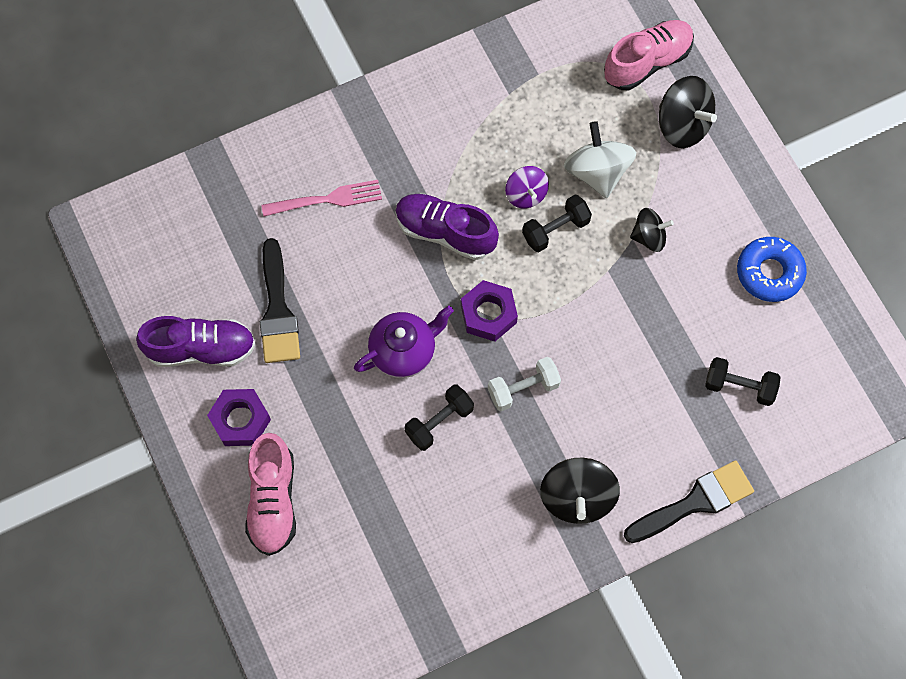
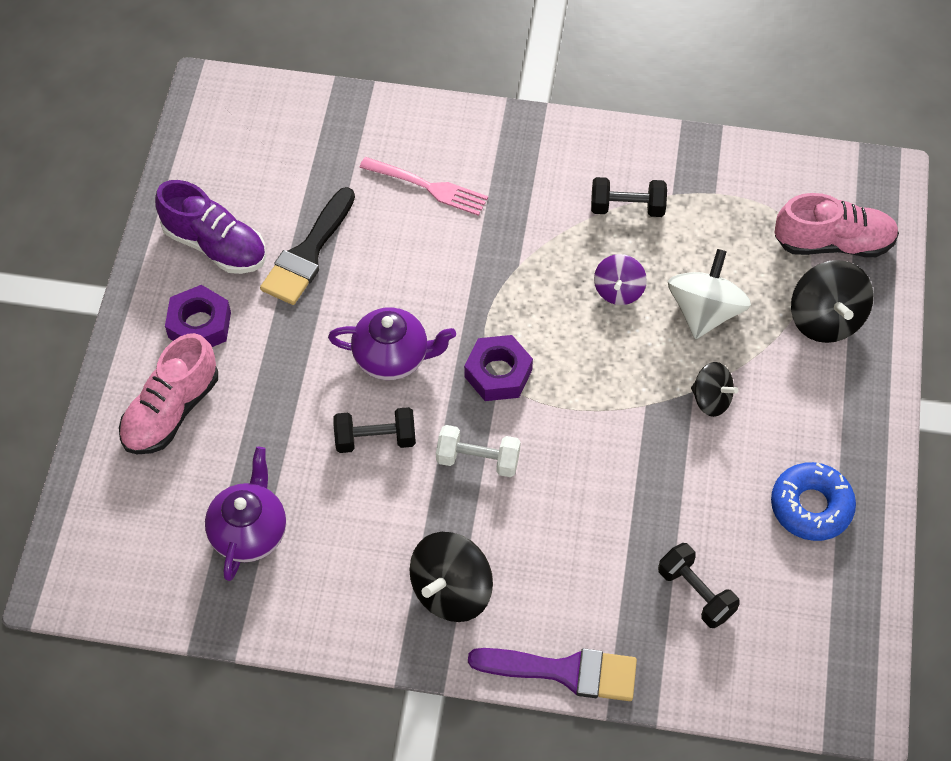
camera: 35 degrees right, 10 degrees down
purple shoe [395,194,499,260] -> none
black dumbbell [522,195,592,252] -> black dumbbell moved to [591,177,667,217]
black brush [624,460,754,543] -> purple brush [468,648,637,701]
none -> purple teapot [205,447,286,581]

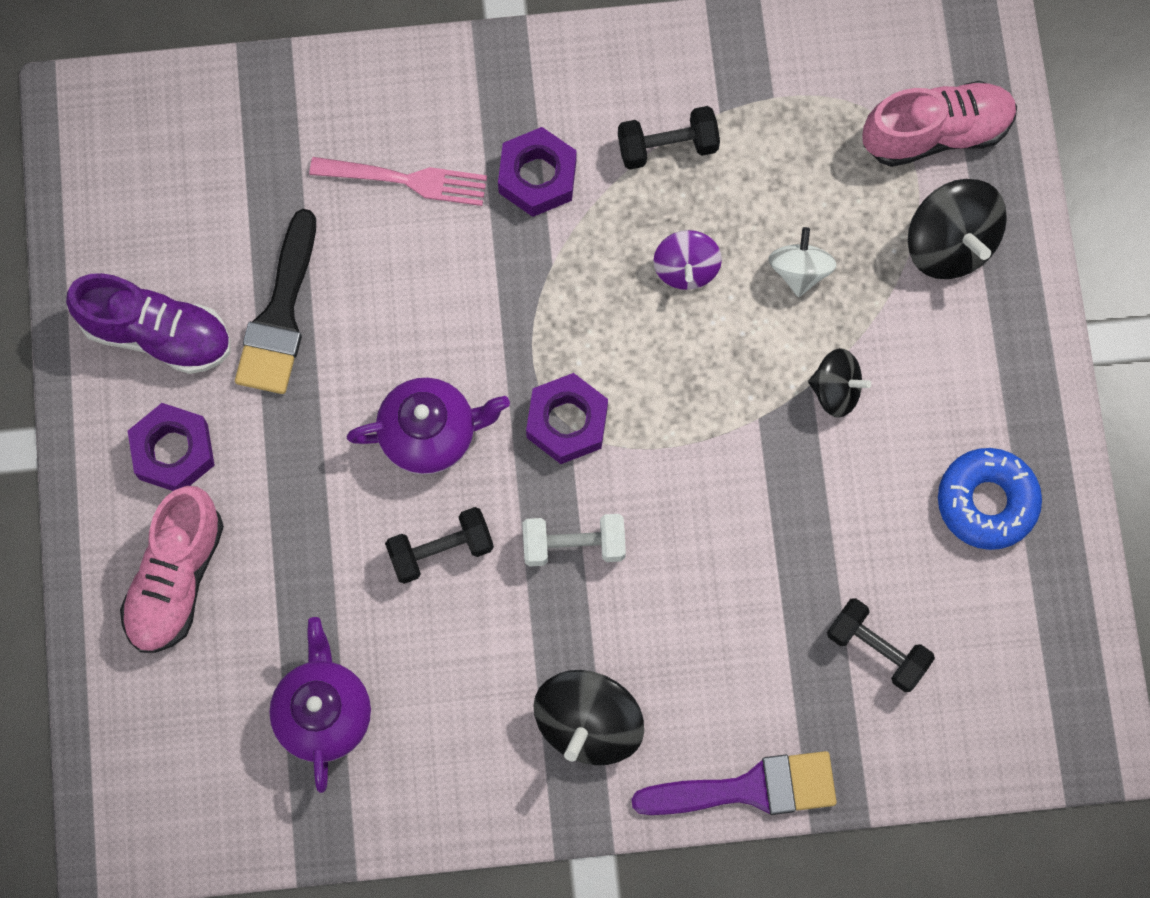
camera: 15 degrees left, 15 degrees up
white spinning top [668,249,751,339] -> white spinning top [769,227,837,297], size x0.62
none -> purple nut [498,127,576,217]

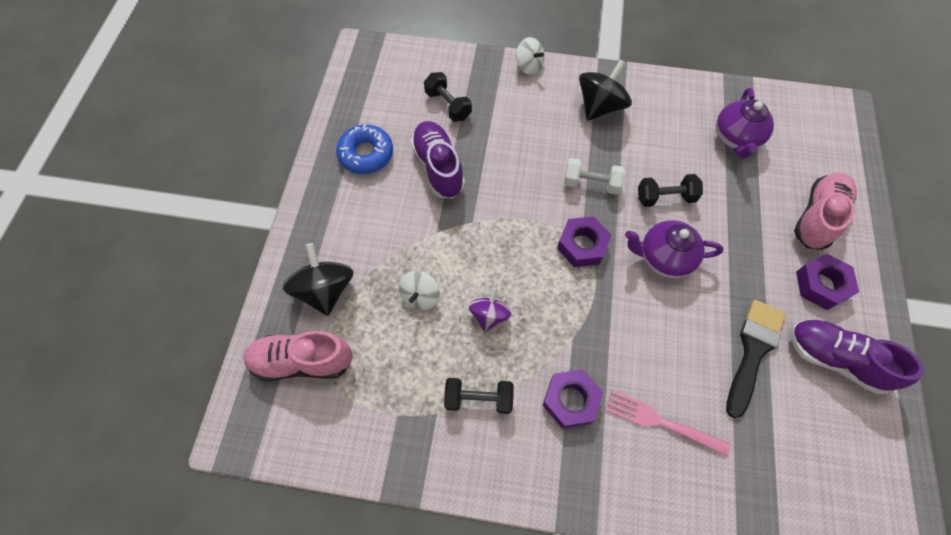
camera: 165 degrees left, 10 degrees down
purple brush [631,751,837,815] -> white spinning top [516,37,545,75]
black spinning top [808,348,871,418] -> none
none -> purple shoe [410,121,465,198]

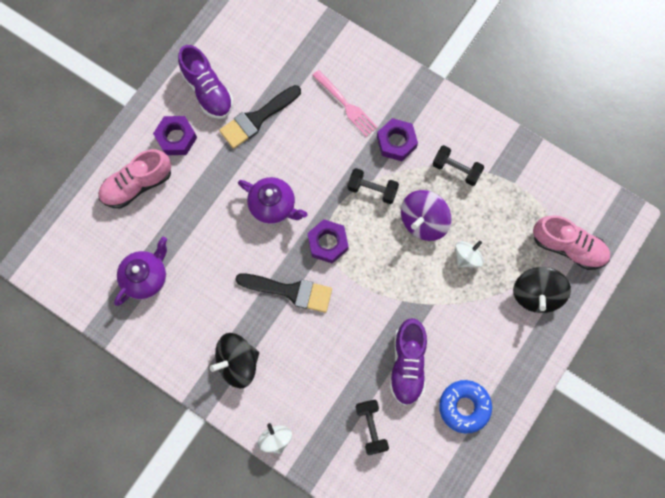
camera: 155 degrees left, 10 degrees up
purple spinning top [468,287,511,332] -> purple spinning top [401,190,451,241], size x1.61
white dumbbell [564,158,625,195] -> black brush [235,273,332,313]
black dumbbell [638,174,703,207] -> black dumbbell moved to [347,168,399,204]

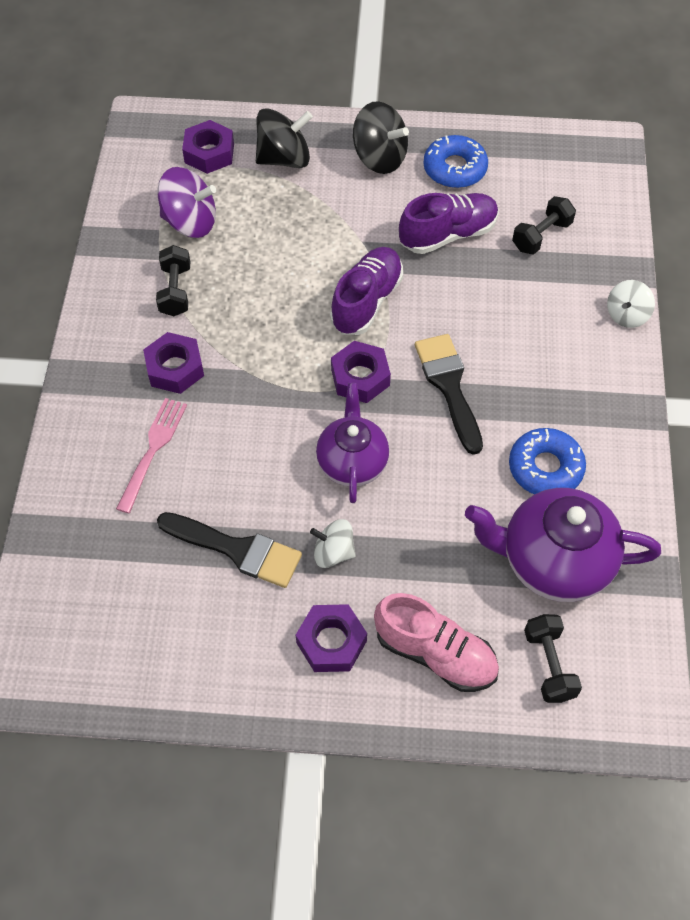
camera: 120 degrees left, 15 degrees down
purple teapot [114,237,167,306] -> purple teapot [465,488,661,602], size x1.51
purple shoe [178,45,233,119] -> purple shoe moved to [330,247,403,335]
black spinning top [210,333,259,388] -> black spinning top moved to [353,101,409,174]
black dumbbell [347,168,399,204] -> black dumbbell moved to [524,614,582,703]
purple spinning top [401,190,451,241] -> purple spinning top moved to [158,167,216,238]
white spinning top [455,240,484,267] -> white spinning top moved to [310,519,356,568]
pink shoe [533,215,610,270] -> purple nut [182,120,234,174]
none -> blue donut [509,428,586,494]

